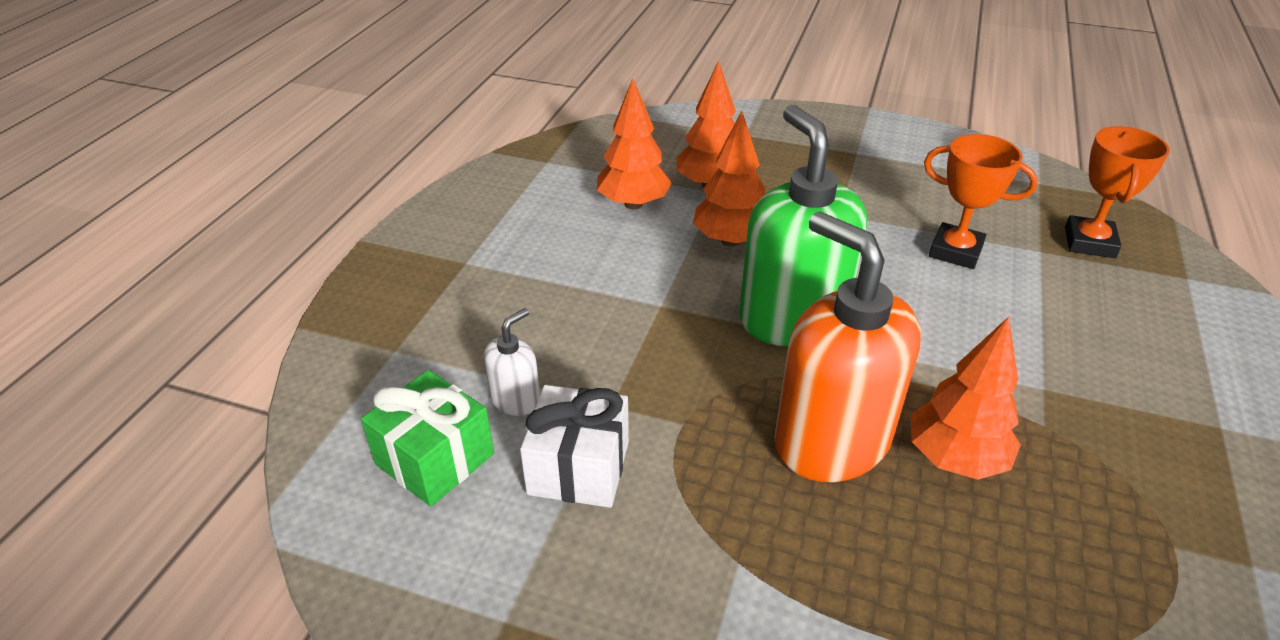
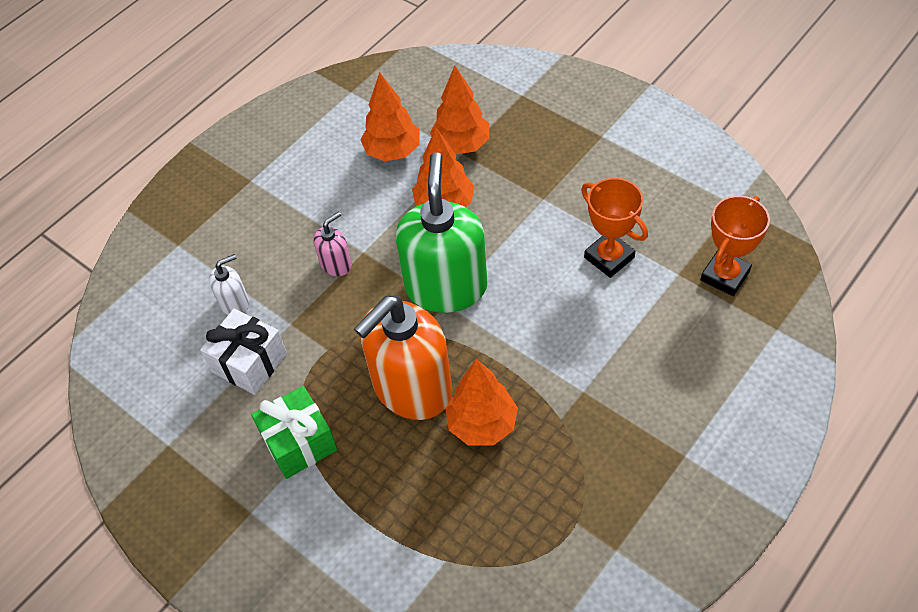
camera: 25 degrees right, 15 degrees up
green gift [361,370,494,506] -> green gift moved to [251,386,337,479]
orange soap dispenser [774,212,921,482] -> orange soap dispenser turned 120 degrees counterclockwise [354,296,452,420]
none -> pink soap dispenser [314,212,352,276]

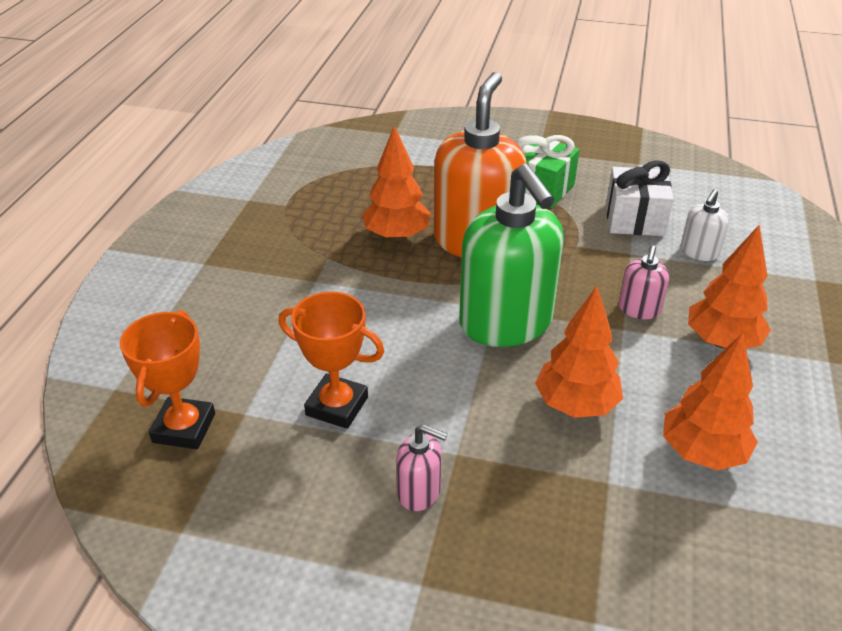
camera: 150 degrees right, 15 degrees down
orange tree [430,66,489,155] -> orange tree moved to [688,225,771,349]
none -> pink soap dispenser [396,424,447,511]

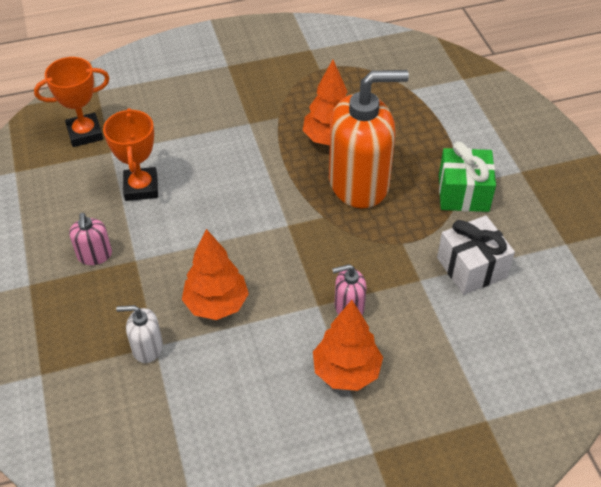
camera: 60 degrees right, 10 degrees up
green soap dispenser [459,164,564,347] -> none
orange tree [663,333,758,470] -> none
white soap dispenser [680,190,729,261] -> white soap dispenser moved to [116,305,163,363]

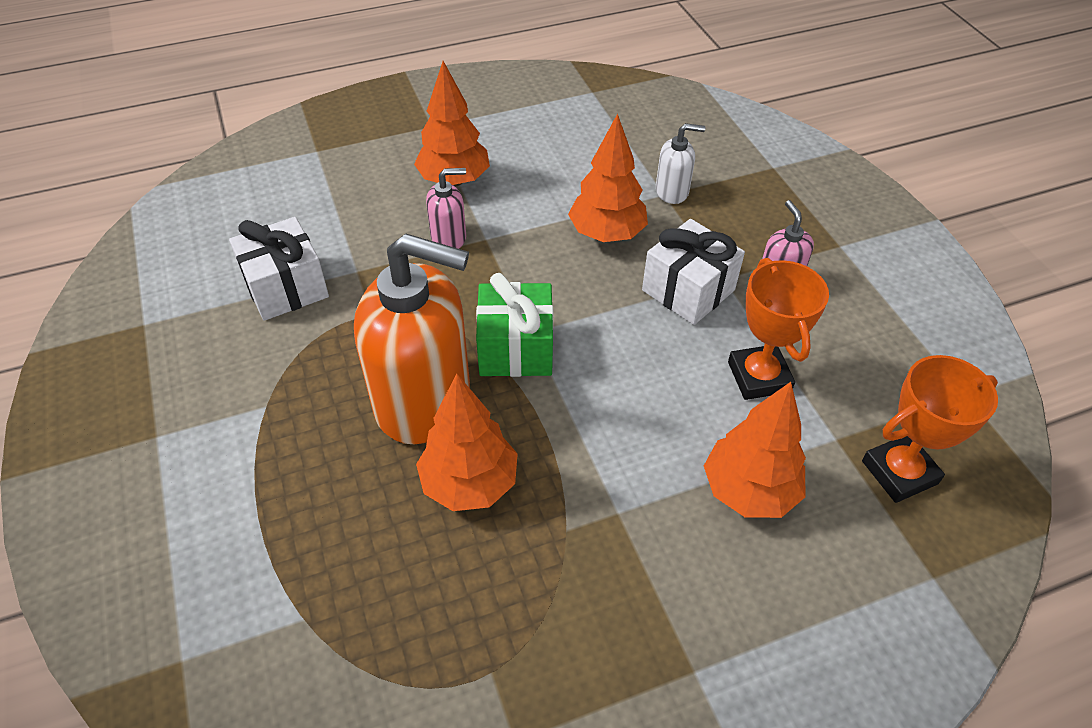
camera: 175 degrees right, 0 degrees up
orange soap dispenser [329,70,409,208] -> orange soap dispenser turned 150 degrees counterclockwise [354,234,470,444]
green gift [439,141,496,212] -> green gift moved to [476,273,553,377]
none -> white gift [642,219,745,325]
none -> orange tree [704,382,806,518]

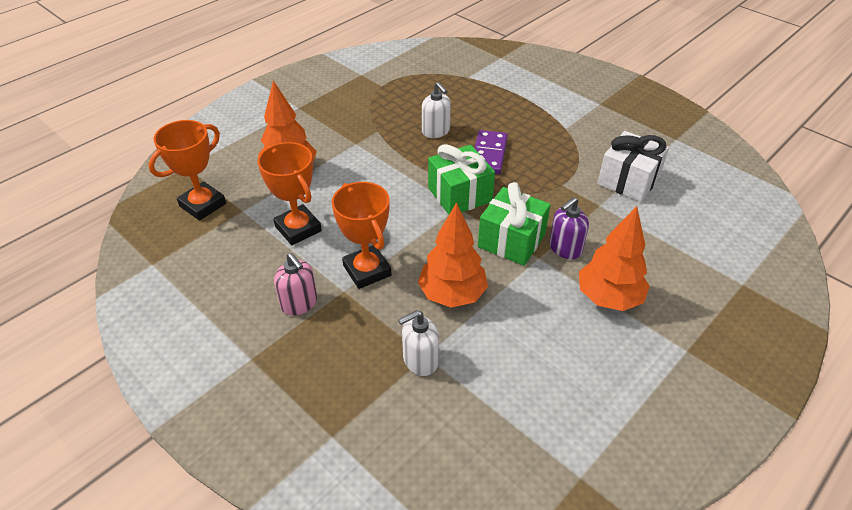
camera: 155 degrees right, 5 degrees down
orange soap dispenser [354,234,470,444] -> purple domino [475,130,508,174]
orange tree [416,374,518,511] -> white soap dispenser [422,82,451,138]
pink soap dispenser [426,168,466,249] -> purple soap dispenser [549,197,589,259]
white gift [642,219,745,325] -> orange trophy [332,182,391,289]
none -> green gift [478,182,551,266]

